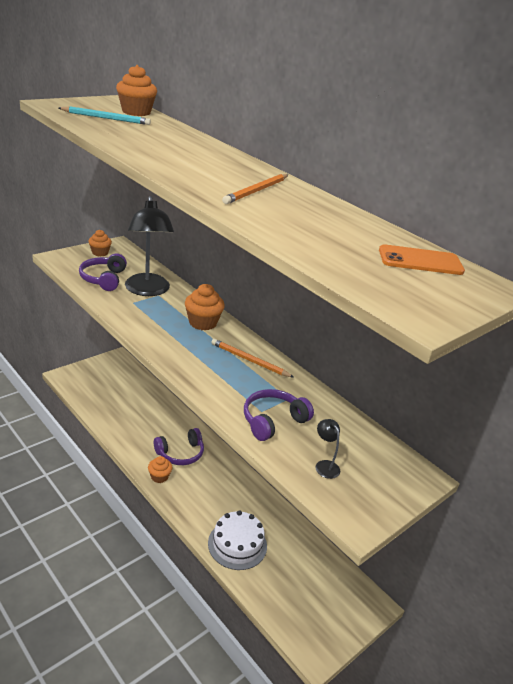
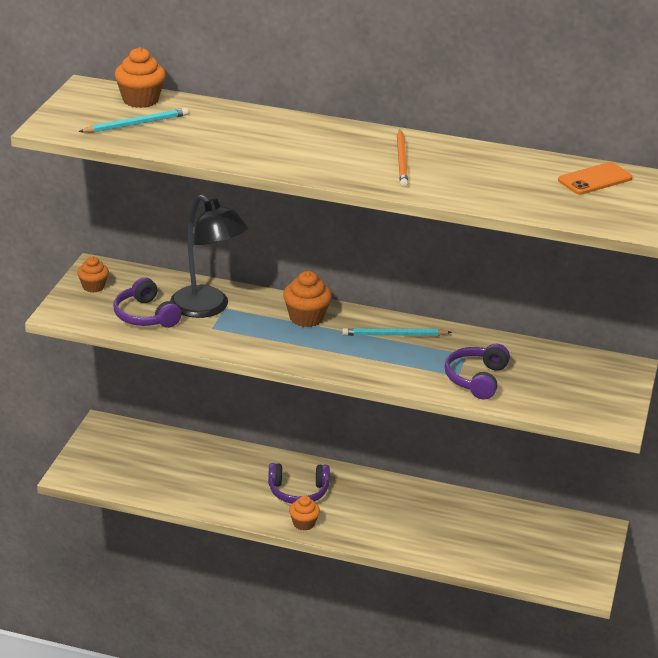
camera: 30 degrees left, 0 degrees up
purple headphones [154,428,204,465] -> purple headphones turned 60 degrees clockwise [268,463,330,504]
white cake [208,510,267,570] -> none
orange pencil [211,339,294,378] -> turquoise pencil [342,328,452,336]
black lamp [315,419,340,479] -> none

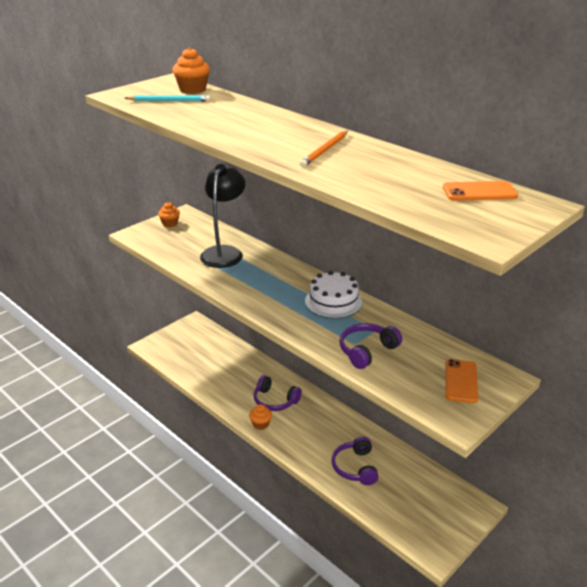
camera: 30 degrees right, 0 degrees up
purple headphones [113,277,181,328] -> purple headphones moved to [332,436,378,485]
black lamp [170,195,248,318] -> black lamp turned 150 degrees counterclockwise [200,164,245,268]
orange cupcake [283,271,332,327] -> none
turquoise pencil [342,328,452,336] -> white cake [305,271,362,319]
none -> orange phone [445,359,478,403]

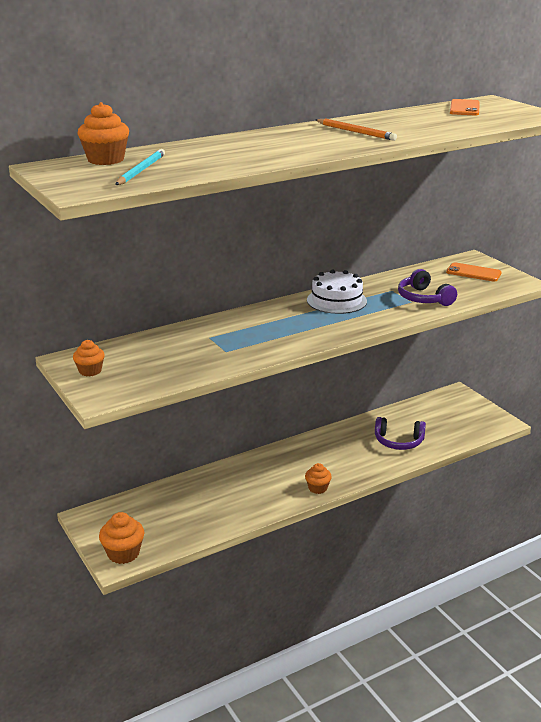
camera: 75 degrees left, 5 degrees down
black lamp [200,164,245,268] -> none
purple headphones [253,375,302,411] -> none
none -> orange cupcake [99,512,144,564]

